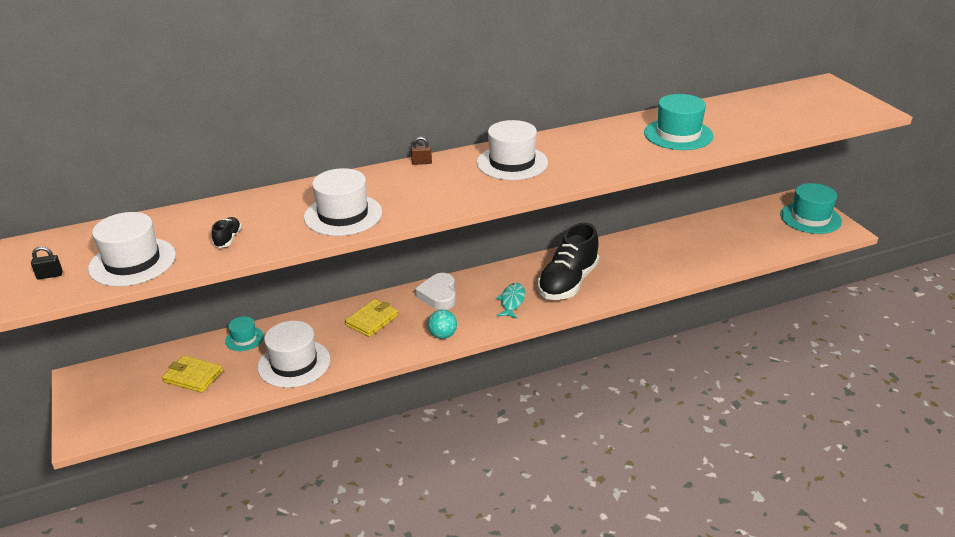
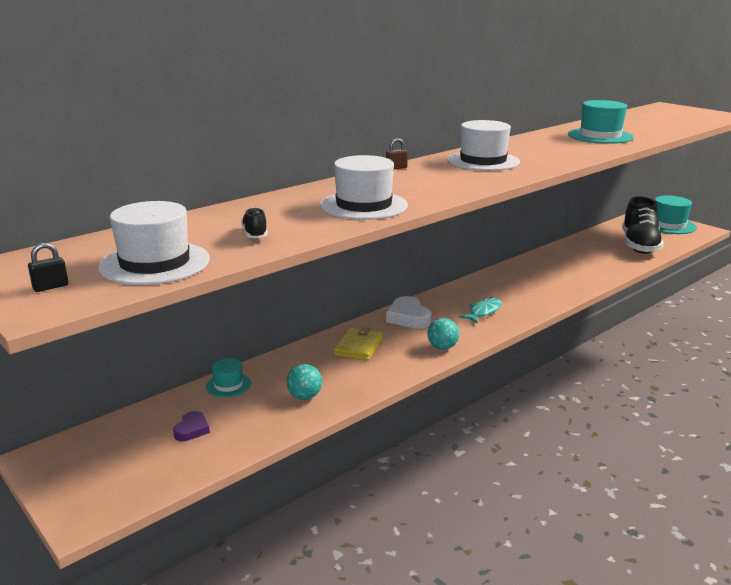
camera: 20 degrees left, 10 degrees down
yellow wallet [162,355,223,393] -> purple heart [173,411,210,441]
white hat [257,321,330,388] -> turquoise ball [286,364,322,400]
turquoise fish [496,283,525,319] -> turquoise fish turned 45 degrees clockwise [459,297,501,324]
black shoe [538,223,599,300] -> black shoe moved to [622,196,664,254]

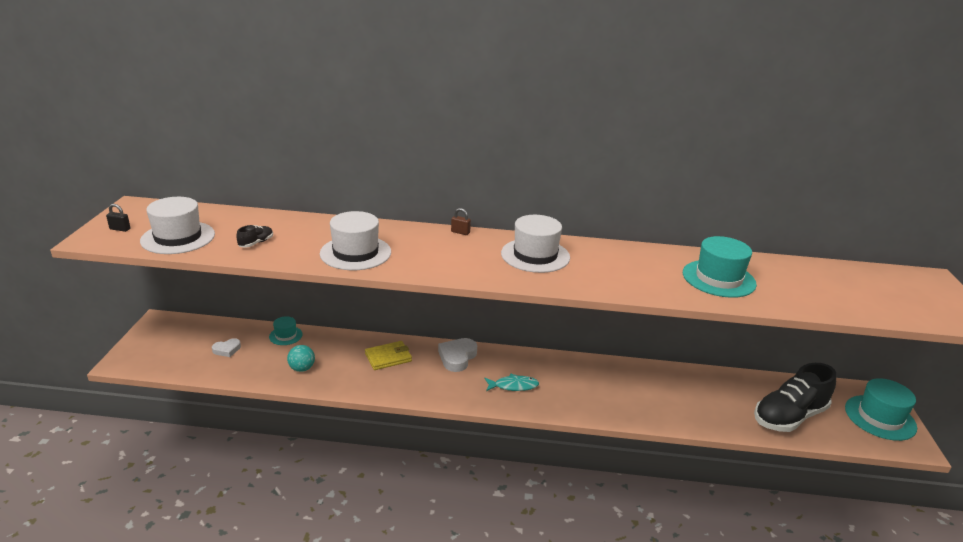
camera: 45 degrees right, 5 degrees up
purple heart [173,411,210,441] -> white heart [212,338,241,357]
turquoise ball [427,318,459,350] -> none

